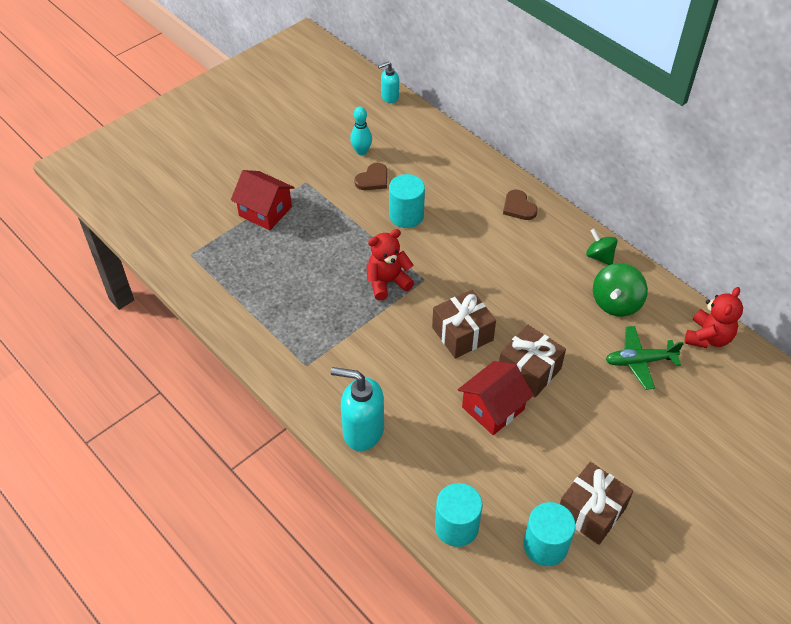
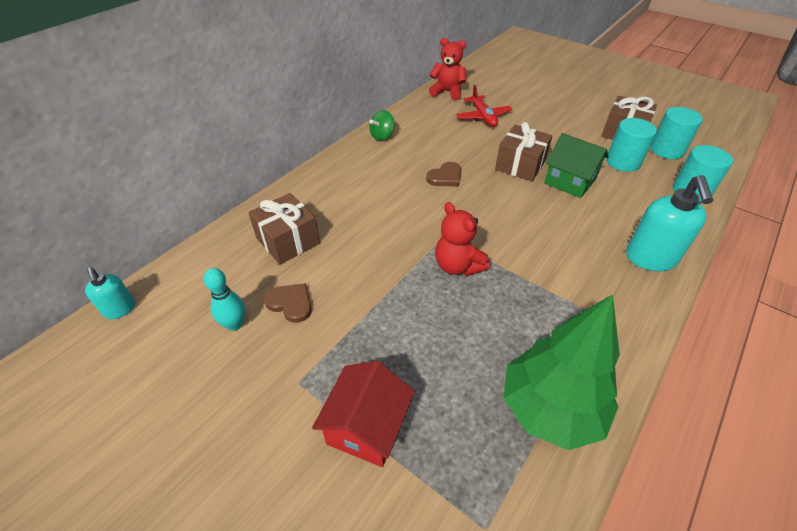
camera: 100 degrees left, 5 degrees down
turquoise cylinder [389,174,425,228] -> turquoise cylinder moved to [606,118,657,172]
brown gift [432,290,496,358] -> brown gift moved to [248,193,320,265]
red house [458,361,534,435] -> green house [544,133,609,198]
brown heart [503,190,538,220] -> brown heart moved to [426,162,461,186]
green spinning top [593,263,648,317] -> none
green plane [606,326,684,390] -> red plane [456,85,513,127]
none -> green tree [503,294,620,450]

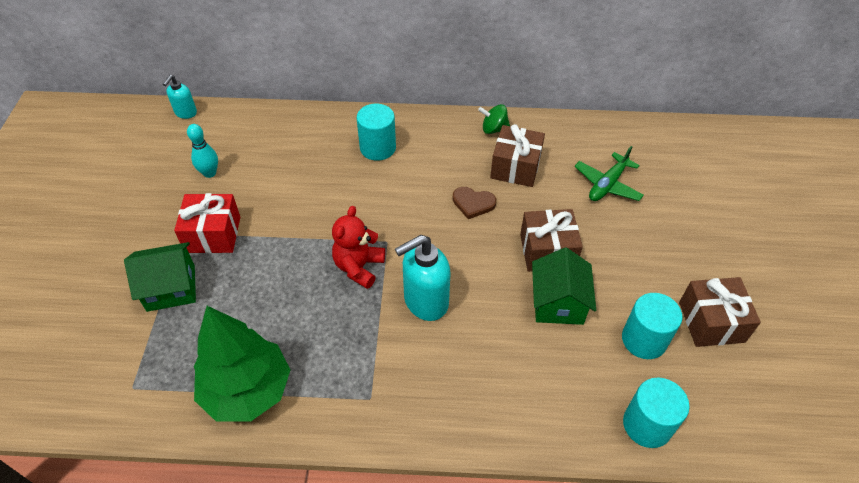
camera: 55 degrees right, 5 degrees up
brown gift [248,193,320,265] -> brown gift moved to [490,124,545,187]
brown heart [264,283,312,323] -> none
red house [312,361,415,467] -> green house [124,242,196,312]
red teddy bear [429,38,466,100] -> none
red plane [456,85,513,127] -> green plane [574,146,644,201]
turquoise soap dispenser [626,175,713,271] -> turquoise soap dispenser moved to [395,235,450,321]
turquoise cylinder [650,107,703,159] -> turquoise cylinder moved to [357,104,396,161]
none -> red gift [174,193,240,253]

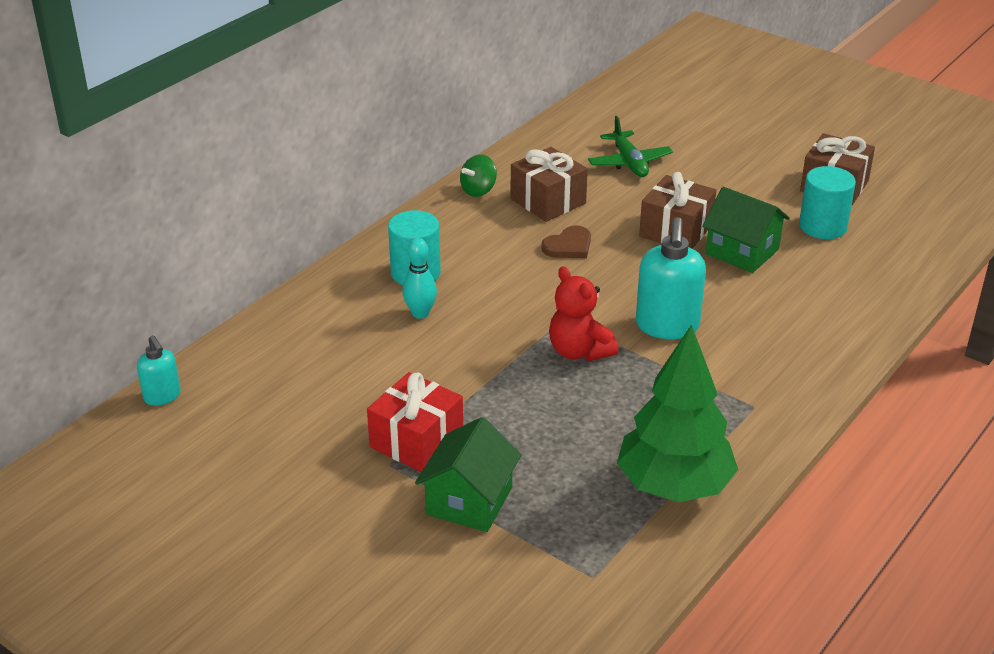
camera: 55 degrees left, 15 degrees down
turquoise bowling pin [187,124,218,178] -> turquoise bowling pin moved to [402,238,437,319]
turquoise cylinder [623,378,690,448] -> none

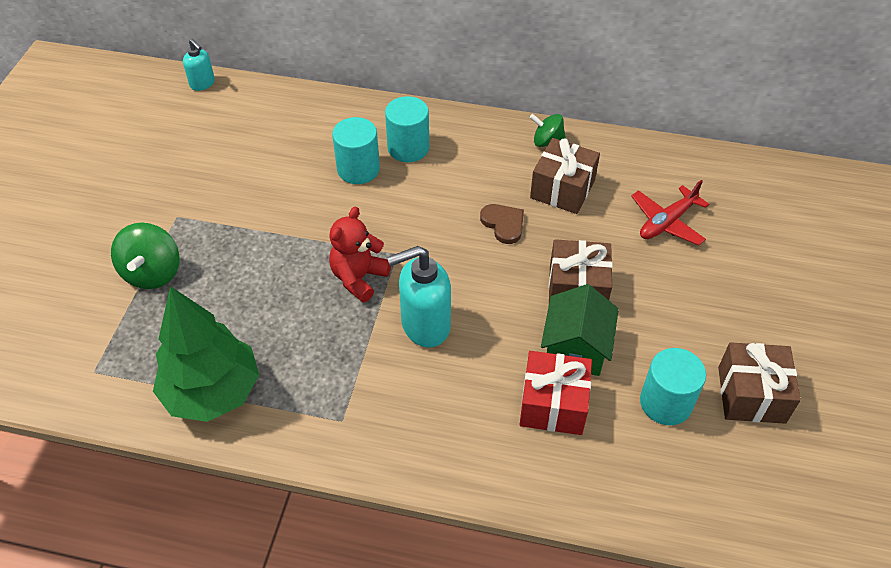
camera: 65 degrees right, 15 degrees up
turquoise soap dispenser [137,335,181,406] -> turquoise soap dispenser turned 75 degrees counterclockwise [183,39,215,91]
red gift [367,372,463,472] -> red gift moved to [519,351,592,435]
turquoise bowling pin [402,238,437,319] -> turquoise cylinder [332,117,380,184]
green house [415,417,522,532] -> green spinning top [111,223,180,289]
brown heart [542,225,591,258] -> brown heart turned 150 degrees counterclockwise [480,204,524,244]
green plane [588,116,673,177] -> red plane [631,180,709,246]

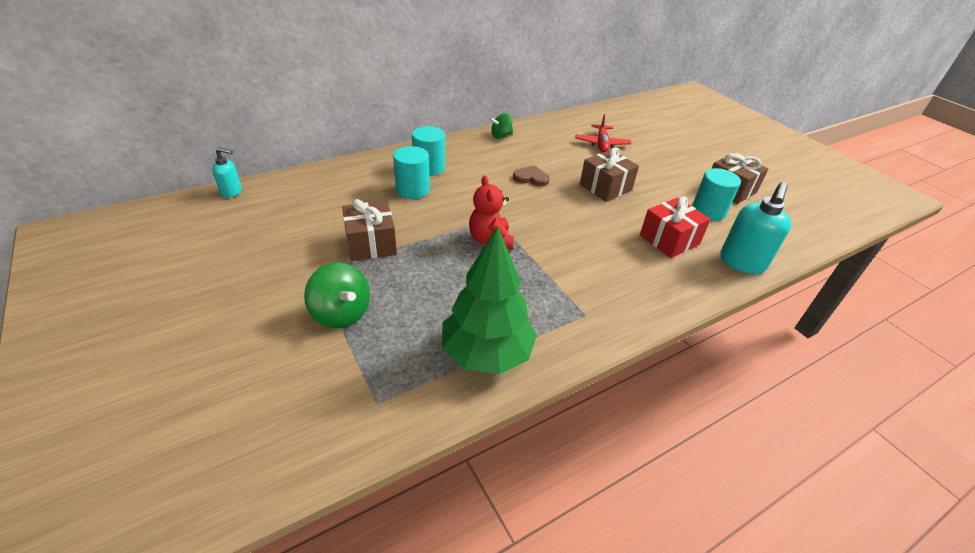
camera: 45 degrees left, 10 degrees down
turquoise soap dispenser [387,246,451,348] -> turquoise soap dispenser moved to [720,182,791,274]
brown gift [530,138,600,214] -> brown gift moved to [342,199,397,261]
green house [541,284,619,376] -> none

